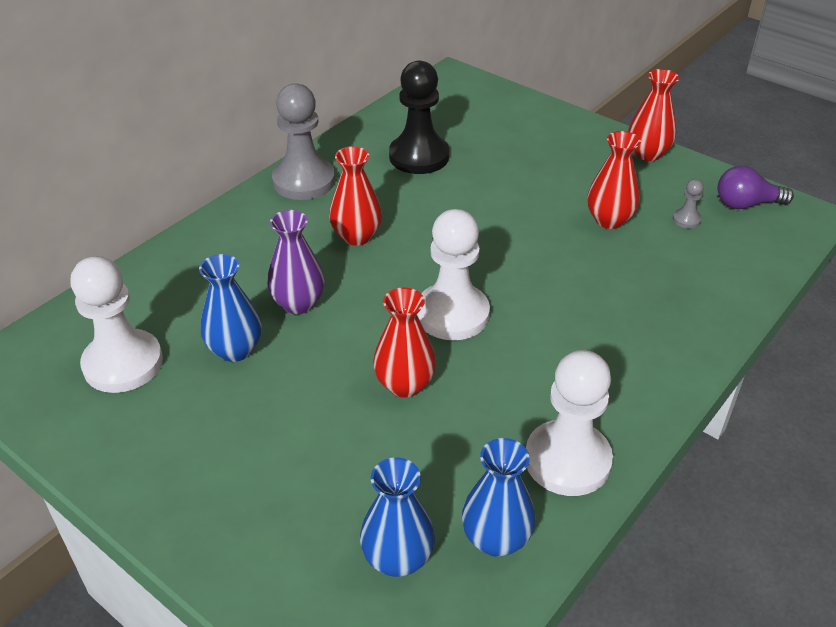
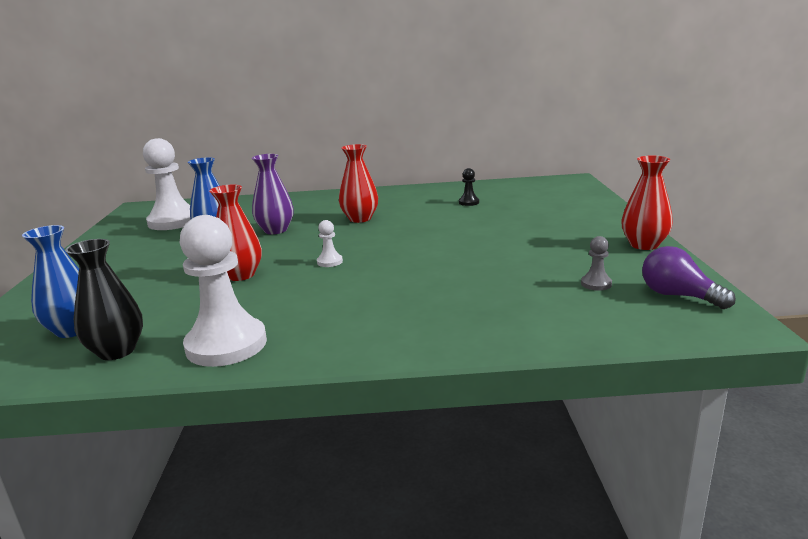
camera: 50 degrees right, 20 degrees down
grey pawn [272,83,335,200] -> none
black pawn [389,61,449,174] -> black pawn [459,168,479,206], size x0.42
white pawn [417,209,490,340] -> white pawn [317,220,343,267], size x0.42
blue vase [462,438,535,557] -> black vase [65,239,143,360]
red vase [587,131,641,229] -> none

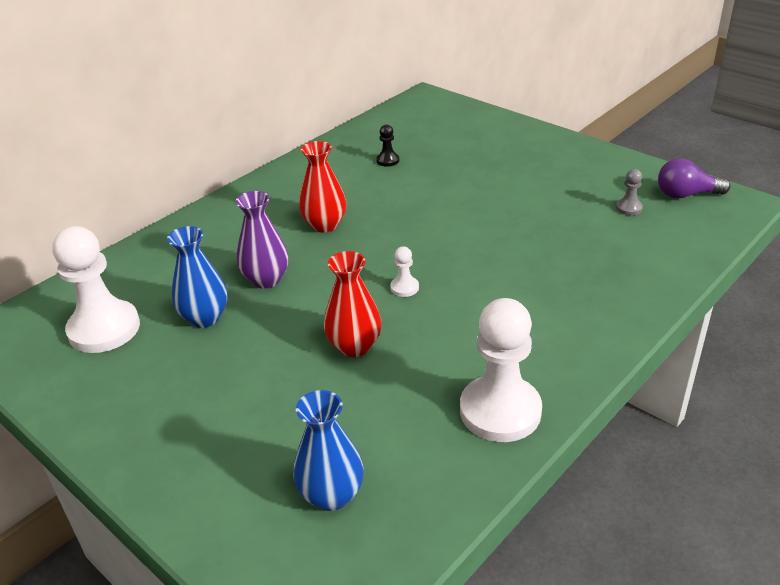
camera: 45 degrees left, 15 degrees up
black vase [65,239,143,360] -> none
red vase [621,156,673,250] -> none

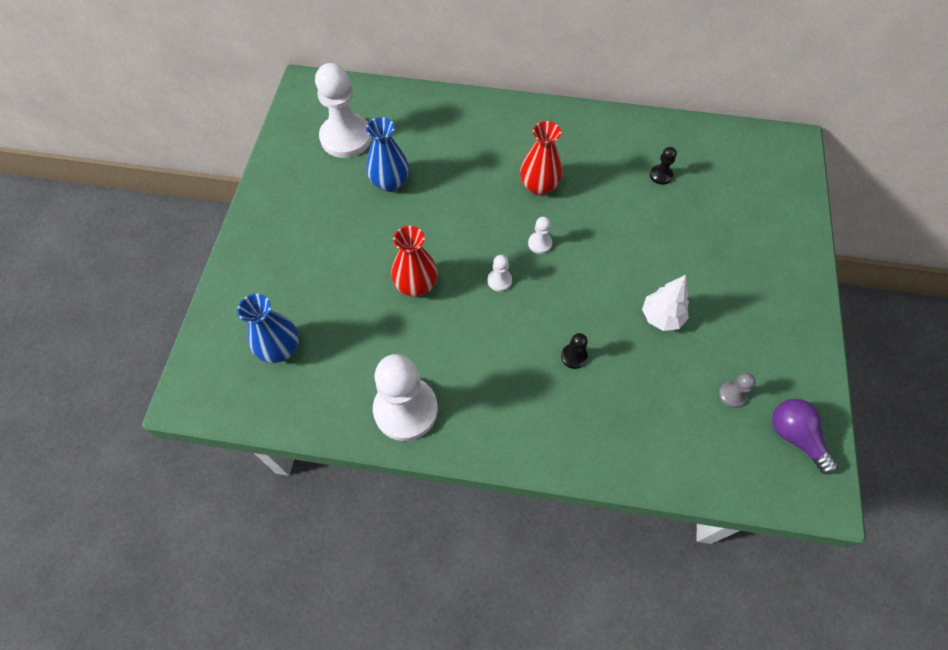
camera: 55 degrees right, 25 degrees up
purple vase [235,191,289,289] -> none
none -> white pawn [528,217,552,254]
none -> black pawn [561,333,588,369]
none -> white tree [642,275,689,331]

